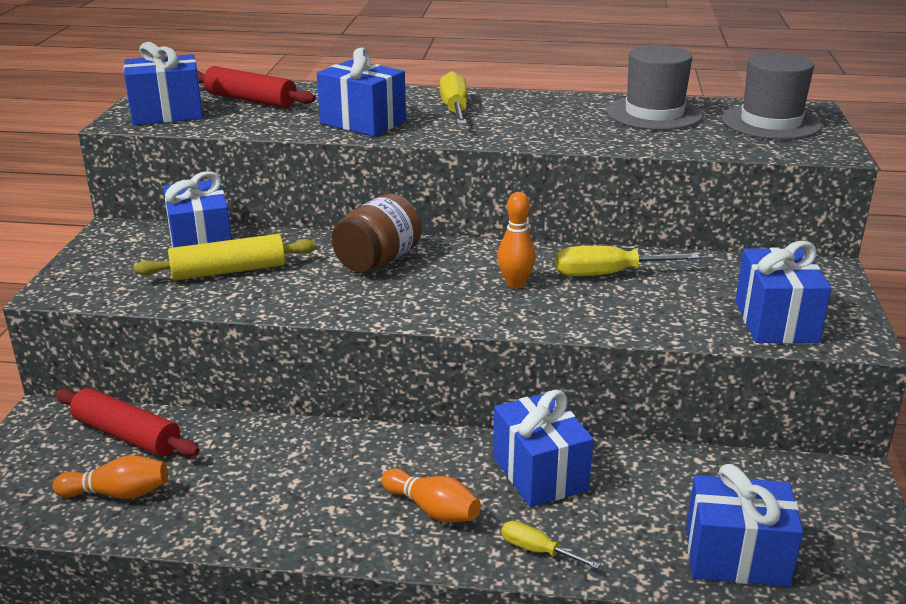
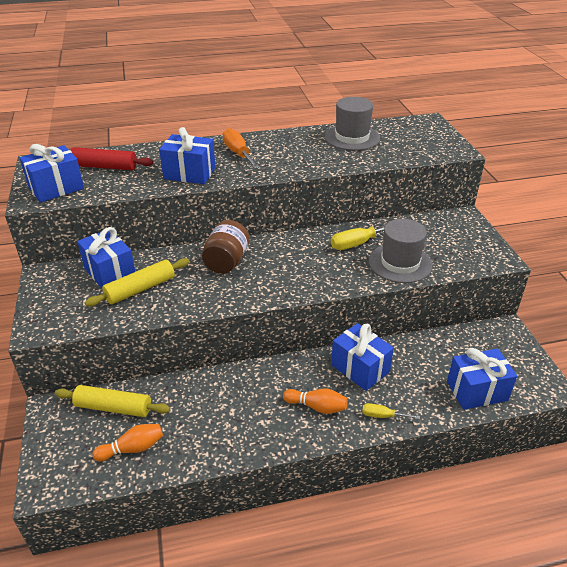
camera: 20 degrees left, 10 degrees up
red rolling pin [55,388,199,456] -> yellow rolling pin [55,385,170,417]
yellow screwdriver [440,71,467,124] -> orange screwdriver [223,128,260,169]
orange bowling pin [497,192,536,288] -> none
grey hat [721,53,822,140] -> grey hat moved to [369,219,432,283]
blue gift [735,241,831,344] -> none

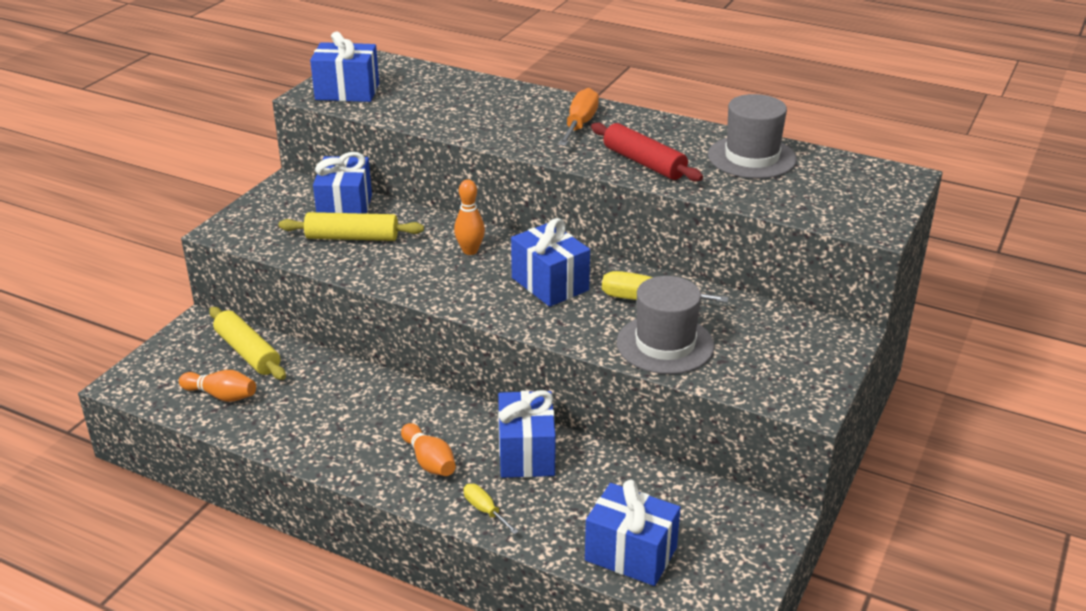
camera: 40 degrees right, 5 degrees down
red rolling pin [70,147,153,170] -> red rolling pin moved to [591,123,703,181]
blue gift [159,127,215,184] -> blue gift moved to [511,218,590,307]
brown jar [202,220,250,274] -> orange bowling pin [454,179,485,255]

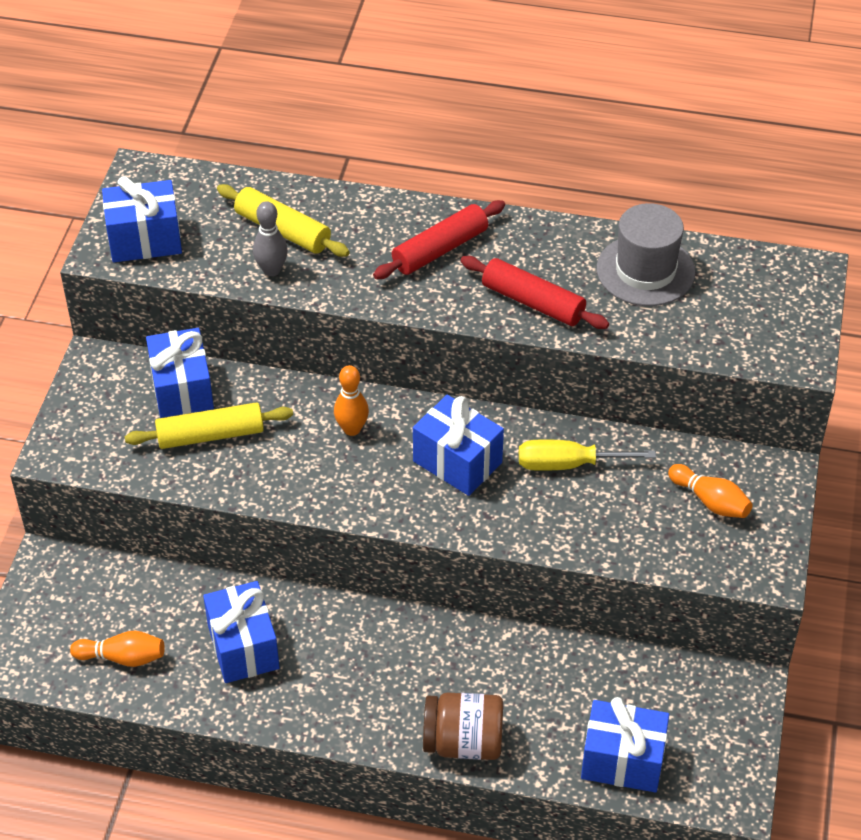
camera: 15 degrees left, 15 degrees up
yellow rolling pin [209,307,286,380] -> yellow rolling pin moved to [217,184,350,257]
orange bowling pin [401,423,456,476] -> orange bowling pin moved to [668,464,753,518]
yellow screwdriver [464,484,519,534] -> brown jar [423,692,503,760]
blue gift [498,390,556,478] -> blue gift moved to [203,581,280,683]
orange screwdriver [558,88,599,146] -> red rolling pin [373,200,505,279]
grey hat [617,276,715,374] -> none
none -> grey bowling pin [253,201,288,276]

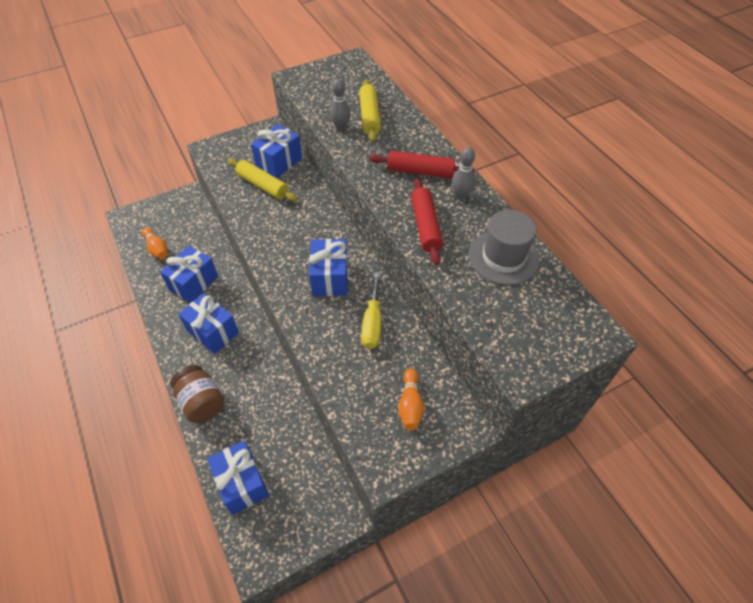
camera: 50 degrees right, 5 degrees up
blue gift [102,176,182,262] -> blue gift moved to [178,293,239,354]
orange bowling pin [334,365,369,436] -> none
yellow screwdriver [519,440,656,471] -> yellow screwdriver turned 135 degrees counterclockwise [361,272,381,349]
none -> grey bowling pin [452,147,475,200]

